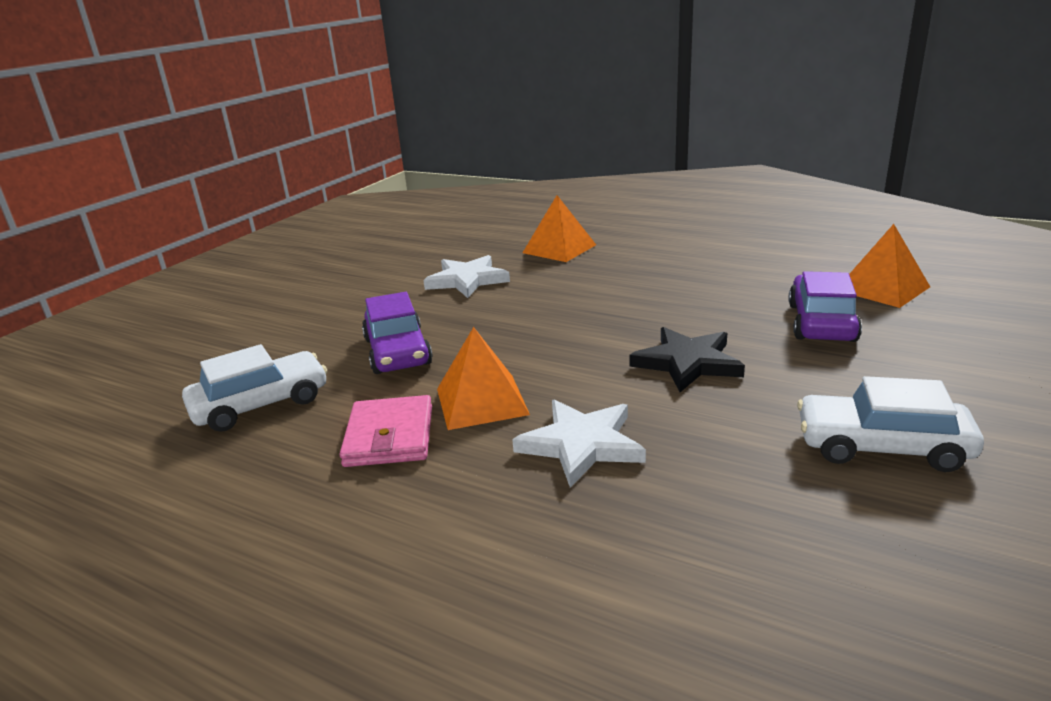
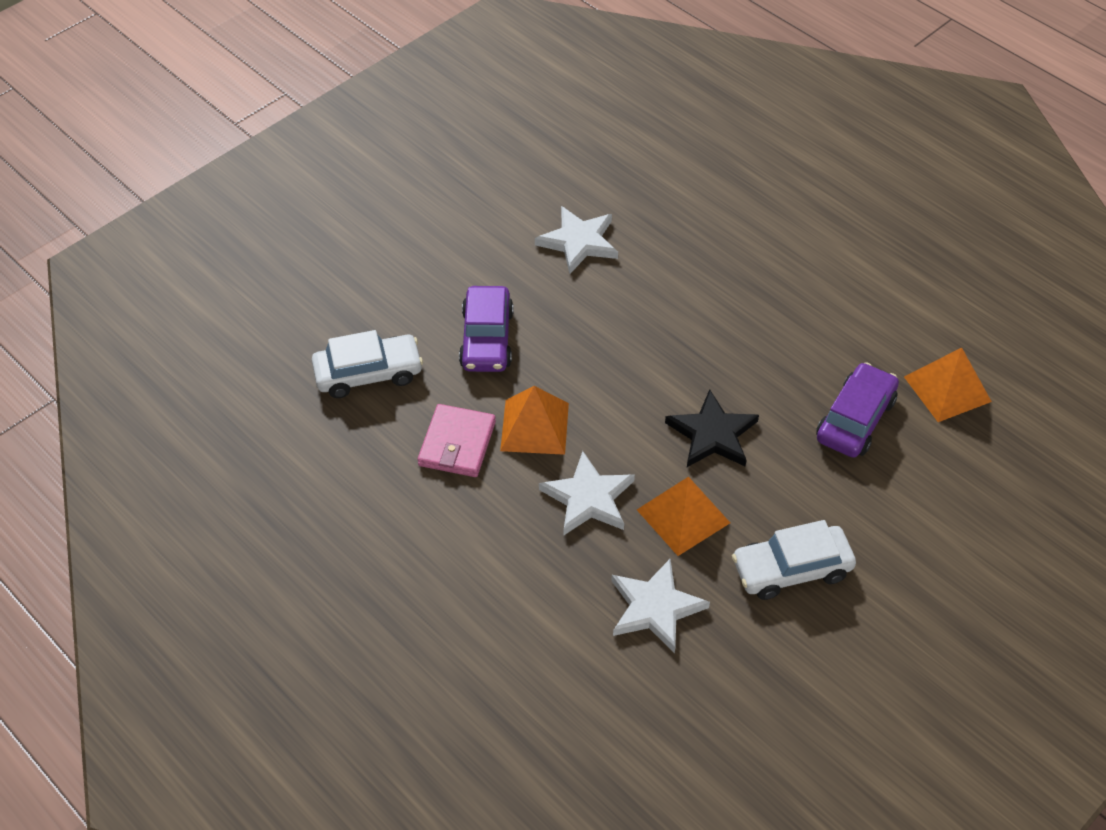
camera: 15 degrees right, 25 degrees up
orange pyramid [523,195,596,262] -> orange pyramid moved to [637,477,730,556]
white car [797,376,984,472] -> white car turned 45 degrees counterclockwise [732,520,856,600]
none -> white star [611,559,710,654]

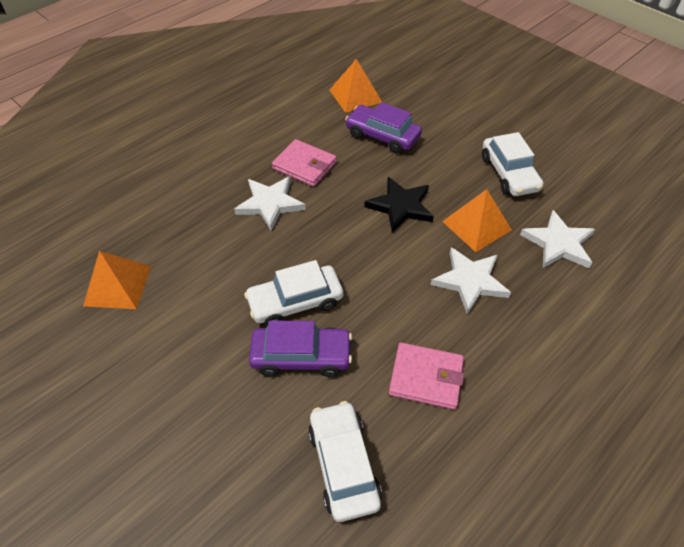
camera: 90 degrees left, 0 degrees up
orange pyramid [500,386,569,455] -> orange pyramid moved to [83,251,151,309]
white star [535,206,618,274] -> white star moved to [234,176,306,231]
none -> white car [244,260,343,326]
none -> pink wallet [272,139,337,187]

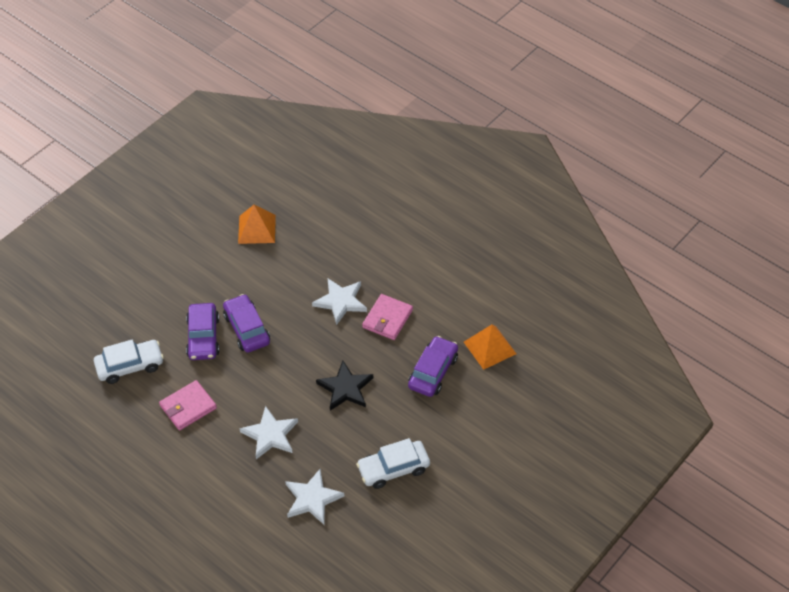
camera: 85 degrees right, 0 degrees up
white car [244,260,343,326] -> purple car [223,294,270,353]
pink wallet [389,342,464,410] -> pink wallet turned 45 degrees clockwise [159,380,217,431]
orange pyramid [442,189,512,252] -> none

